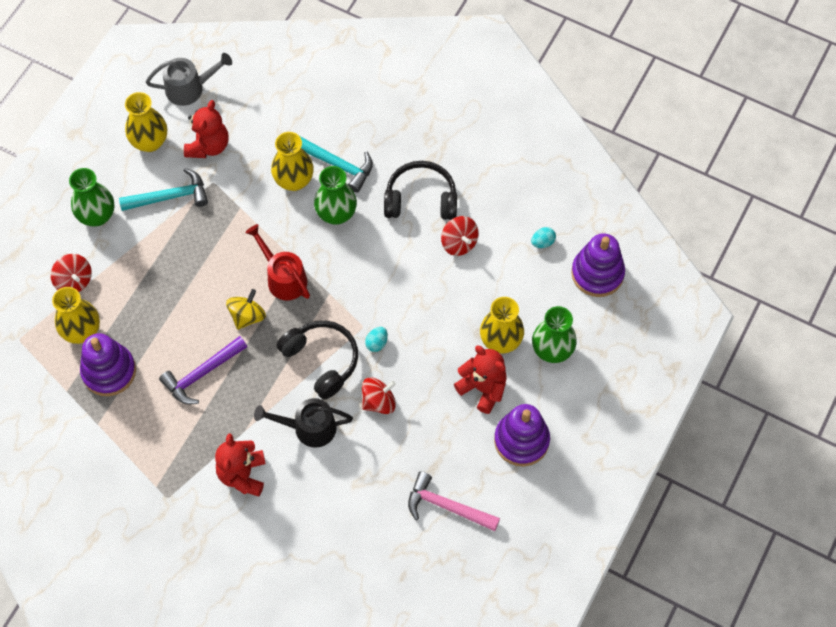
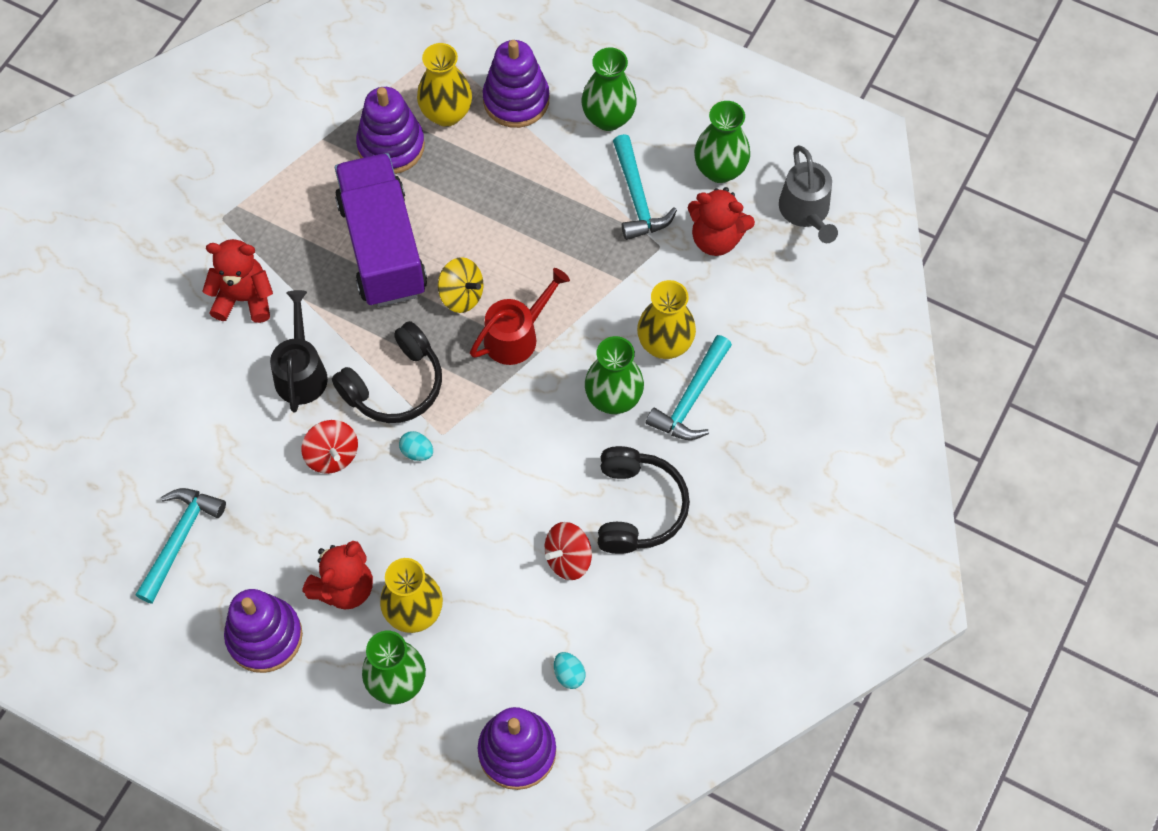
camera: 90 degrees right, 0 degrees up
red spinning top [51,254,92,292] -> purple stacking toy [482,40,549,128]
yellow vase [125,92,167,152] -> green vase [694,101,750,183]
purple hammer [159,336,247,404] -> purple truck [335,153,427,307]
pink hammer [408,471,500,531] -> turquoise hammer [136,488,226,604]

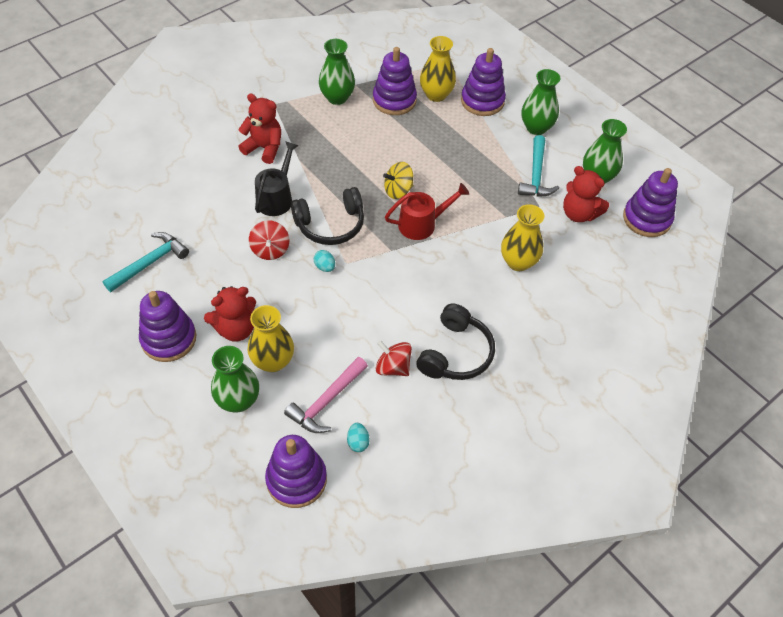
camera: 20 degrees right, 10 degrees down
purple truck [335,153,427,307] -> none
yellow spinning top [438,257,483,313] -> yellow spinning top turned 105 degrees clockwise [383,162,413,199]
red spinning top [545,522,592,580] -> red spinning top turned 45 degrees clockwise [376,340,412,376]
green vase [585,336,644,414] -> green vase moved to [319,39,355,105]
turquoise hammer [646,335,732,440] -> none
grey watering can [779,145,838,243] -> purple stacking toy [623,168,678,237]
none -> pink hammer [284,357,368,433]

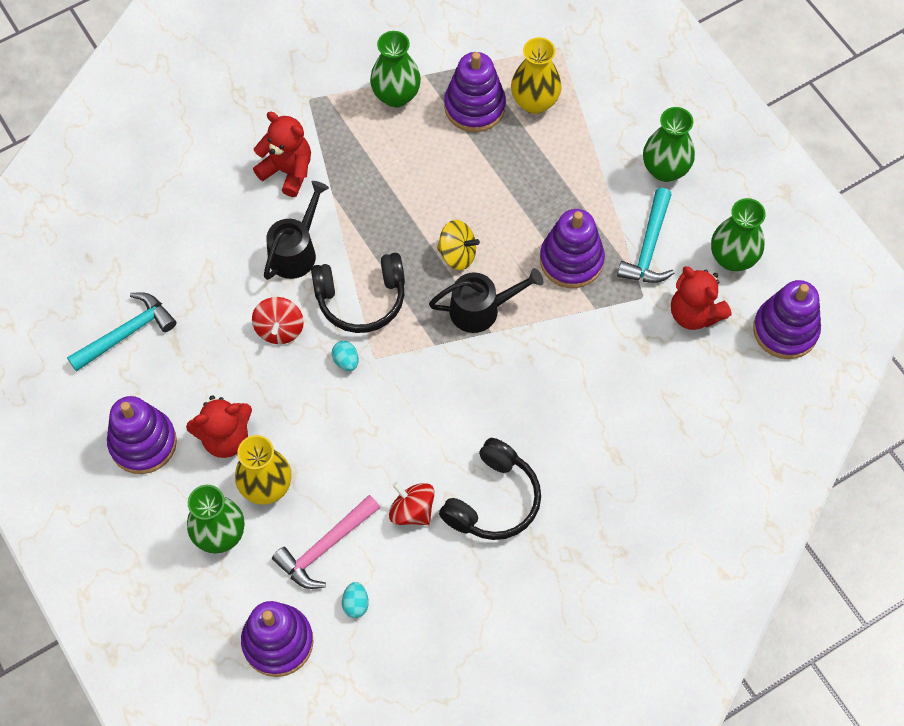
camera: 10 degrees right, 10 degrees up
yellow spinning top [383,162,413,199] -> yellow spinning top turned 150 degrees counterclockwise [437,220,480,270]
red watering can [385,183,469,240] -> black watering can [429,268,543,333]
purple stacking toy [461,48,506,116] -> purple stacking toy moved to [540,209,605,288]
yellow vase [501,204,544,271] -> none

